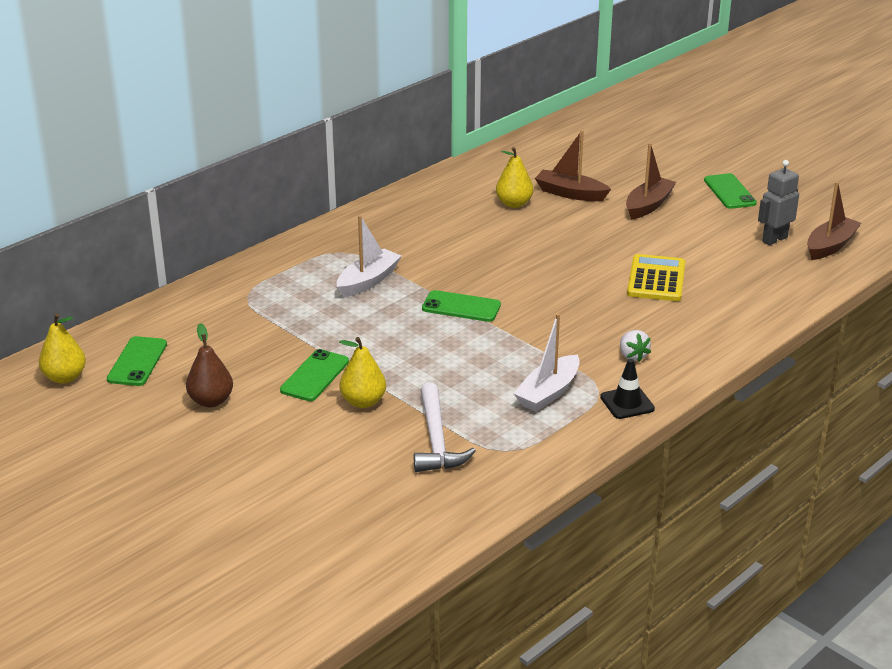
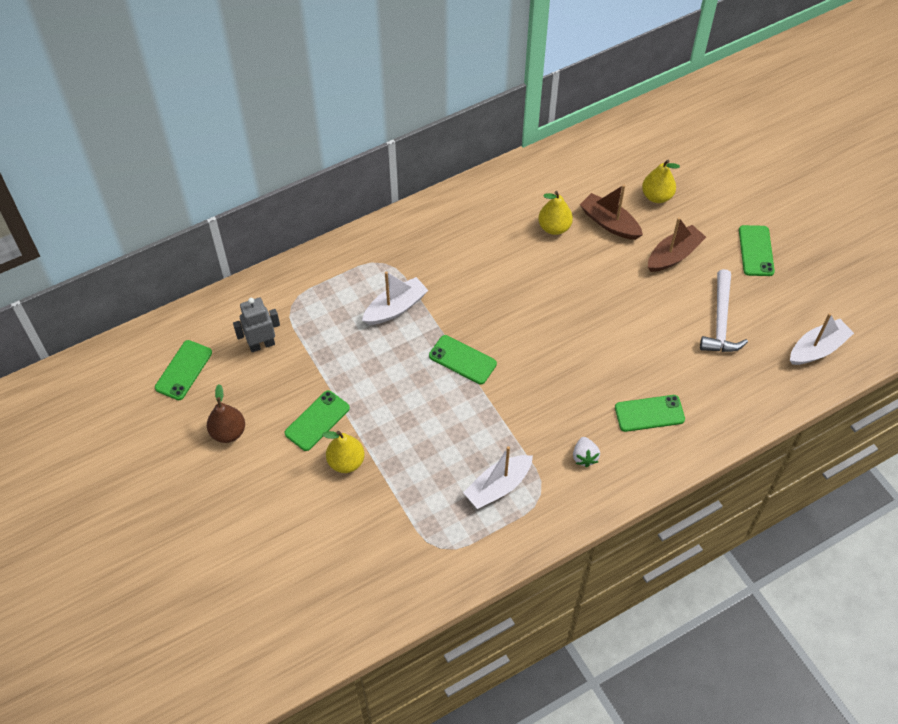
camera: 15 degrees right, 25 degrees up
yellow pear [39,313,86,384] -> yellow pear moved to [642,159,680,203]
white hammer [414,383,476,472] -> white hammer moved to [700,269,748,352]
black traffic cone [600,359,655,419] -> none
yellow calculator [627,254,686,301] -> none
grey robot [758,160,799,245] -> grey robot moved to [233,297,280,352]
brown boat [807,181,861,260] -> white boat [790,313,854,365]
none -> green phone [615,395,685,432]

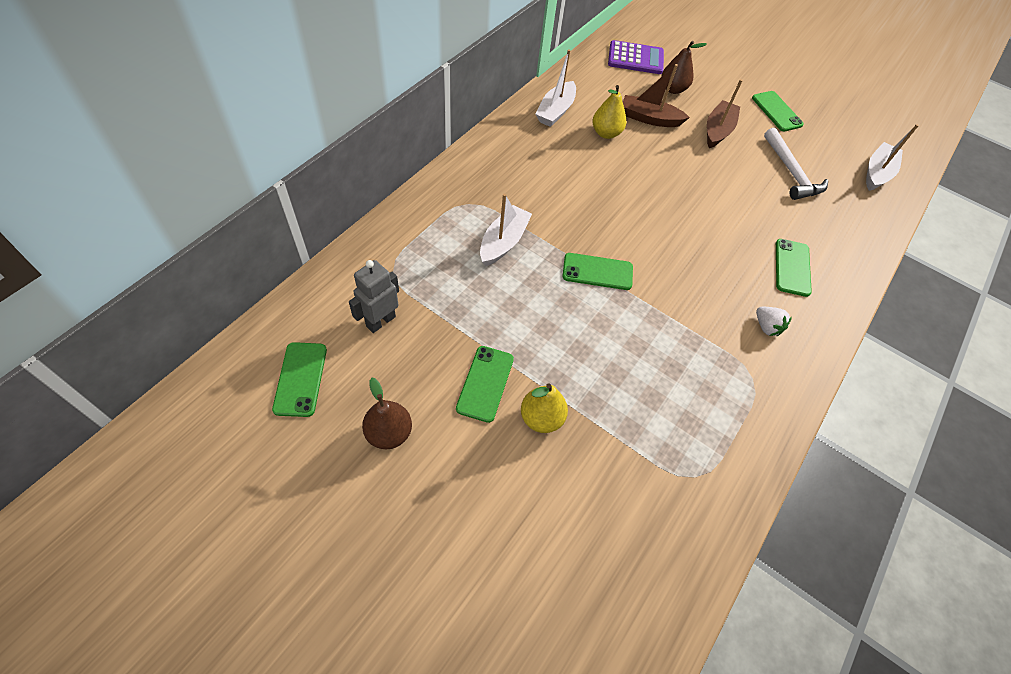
camera: 30 degrees left, 0 degrees up
white boat [463,446,533,509] -> white boat moved to [535,49,576,127]
green phone [615,395,685,432] -> green phone turned 45 degrees counterclockwise [776,239,812,297]
yellow pear [642,159,680,203] -> brown pear [661,41,707,94]
none -> purple calculator [608,40,664,74]

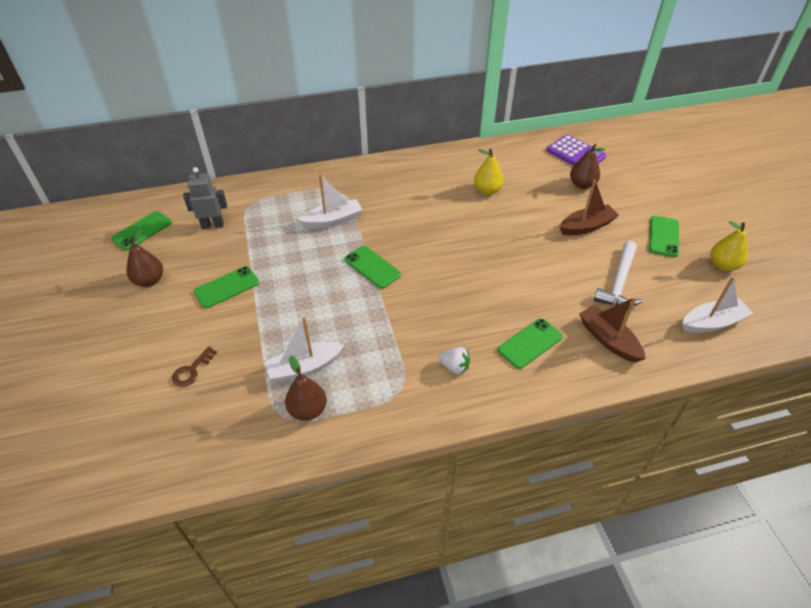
camera: 45 degrees right, 10 degrees down
yellow pear [521,384,568,433] -> yellow pear moved to [711,221,748,271]
white boat [535,49,576,127] -> white boat moved to [264,317,344,382]
brown boat [623,64,690,127] -> brown boat moved to [579,297,646,363]
white strawberry [756,307,792,336] -> white strawberry turned 75 degrees counterclockwise [439,347,470,375]
none -> brown key [172,347,217,387]
none -> brown pear [285,356,327,421]

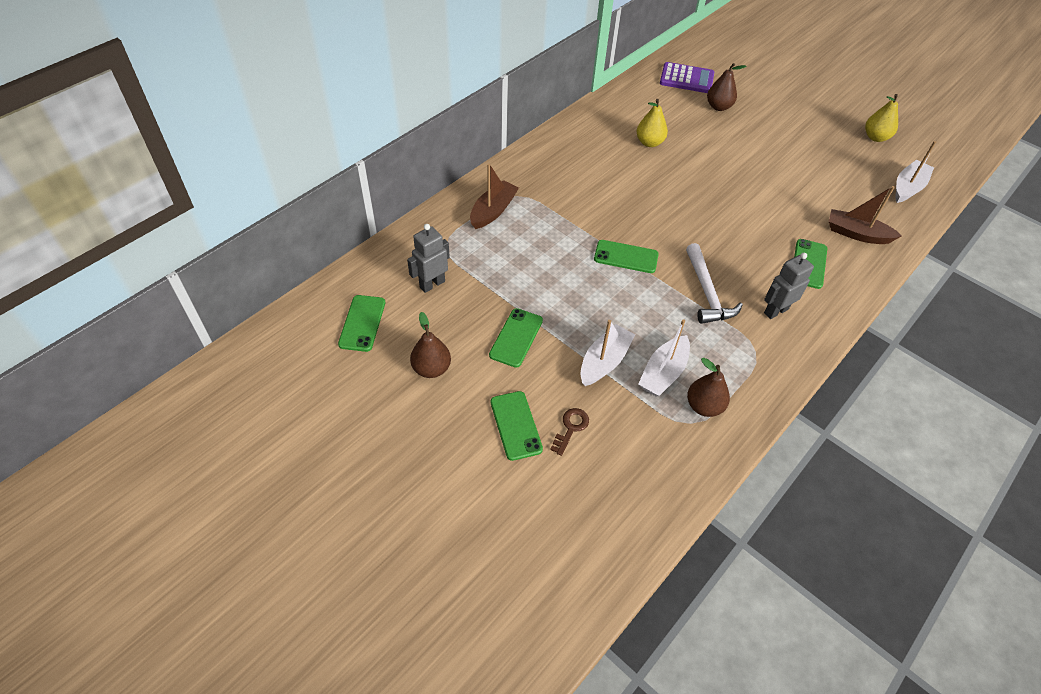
camera: 35 degrees left, 5 degrees up
brown key [172,347,217,387] -> brown key turned 150 degrees counterclockwise [550,408,589,456]
white boat [298,174,362,229] -> white boat moved to [580,320,635,386]
white strawberry [439,347,470,375] -> grey robot [764,253,814,319]
brown boat [560,180,619,235] -> brown boat moved to [470,164,519,229]
white hammer [594,241,642,307] -> white hammer moved to [686,243,743,324]
green phone [649,216,679,257] -> green phone moved to [491,391,543,461]

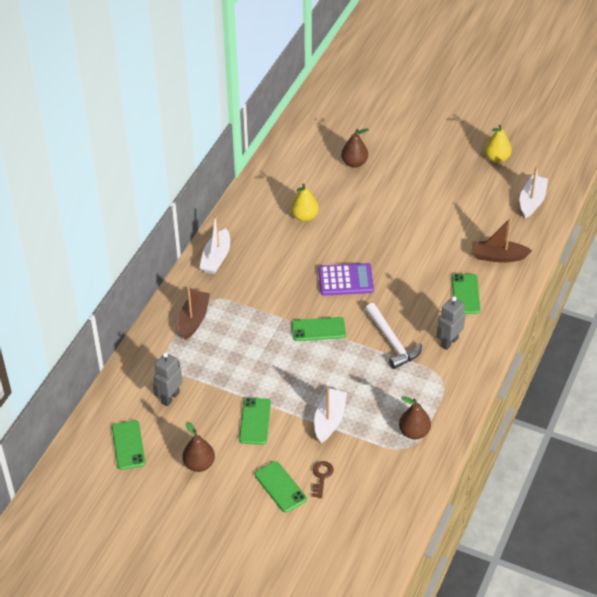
camera: 15 degrees left, 5 degrees down
white boat [638,319,690,397] -> white boat moved to [199,215,230,274]
purple calculator [660,62,714,93] -> purple calculator moved to [318,263,374,296]

